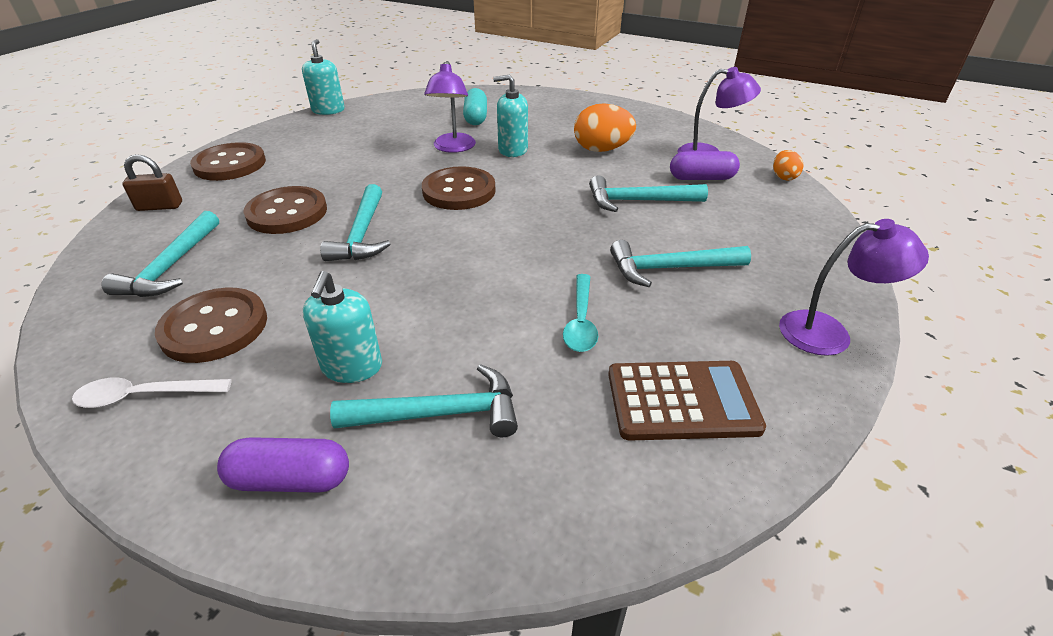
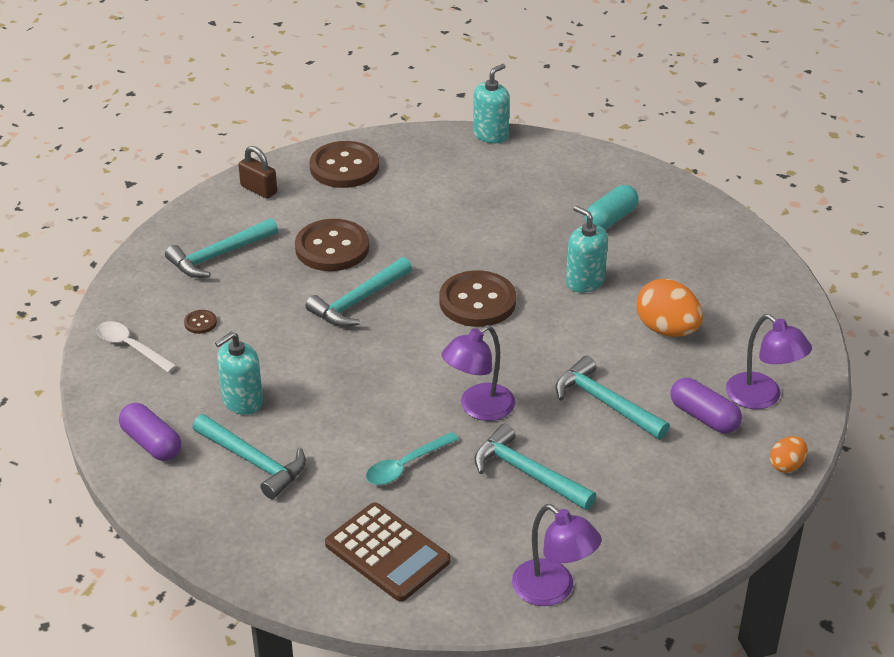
camera: 45 degrees right, 0 degrees up
brown button [155,288,267,363] -> brown button [184,310,217,334], size x0.41
purple lamp [424,61,476,153] -> purple lamp moved to [441,325,515,421]

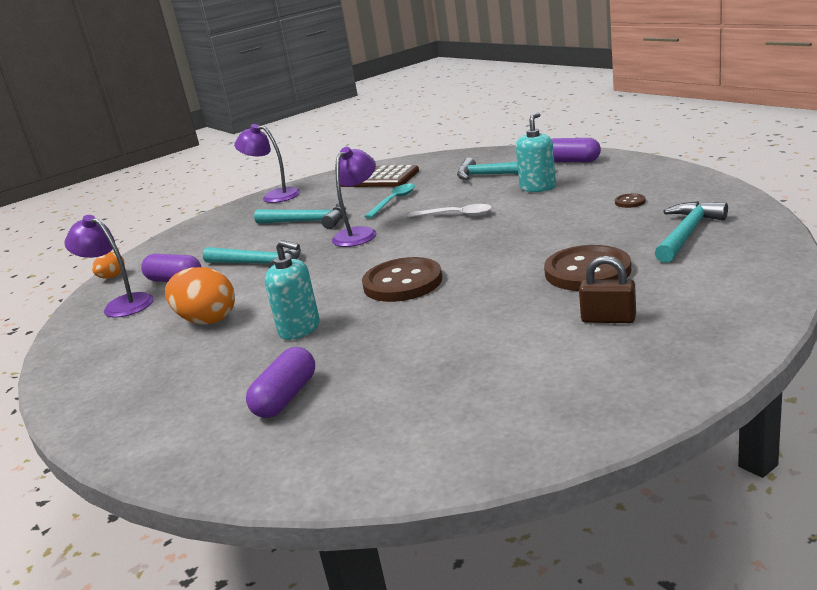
camera: 165 degrees right, 15 degrees down
white spoon [96,321,177,373] -> white spoon moved to [408,204,492,217]
brown padlock [238,146,277,199] -> brown padlock moved to [579,256,636,323]
turquoise hammer [305,257,412,327] -> none
brown button [310,141,379,188] -> none
turquoise soap dispenser [473,64,510,143] -> none
turquoise capsule [584,185,639,230] -> purple capsule [246,347,315,418]

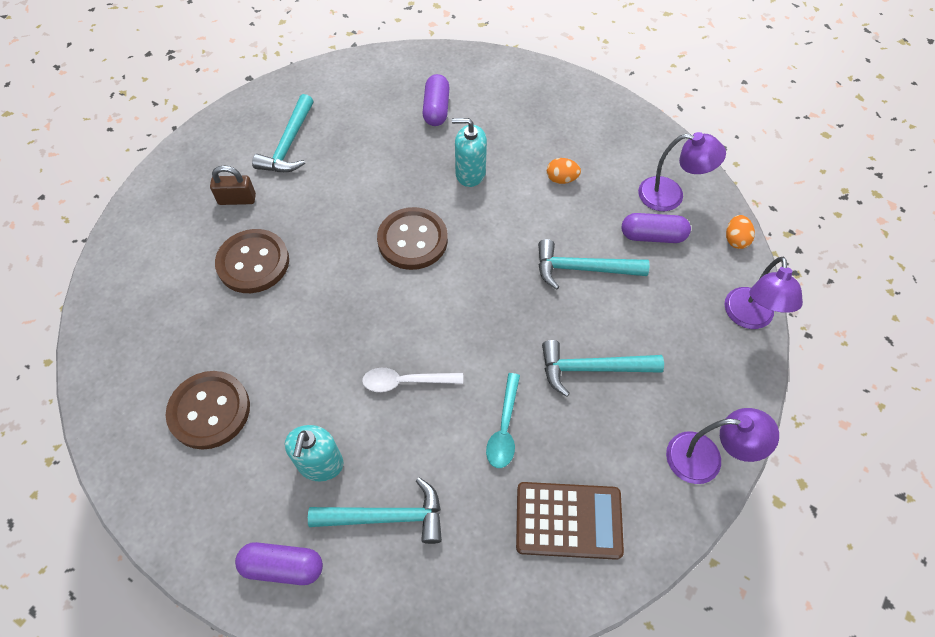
camera: 155 degrees right, 35 degrees up
orange egg [165,267,235,324] -> orange egg [547,158,581,184], size x0.54
purple lamp [332,147,377,247] -> purple lamp moved to [725,257,803,329]
brown button [615,193,646,208] -> brown button [166,371,250,450], size x2.42
turquoise hammer [655,201,728,263] -> turquoise hammer moved to [252,94,313,172]

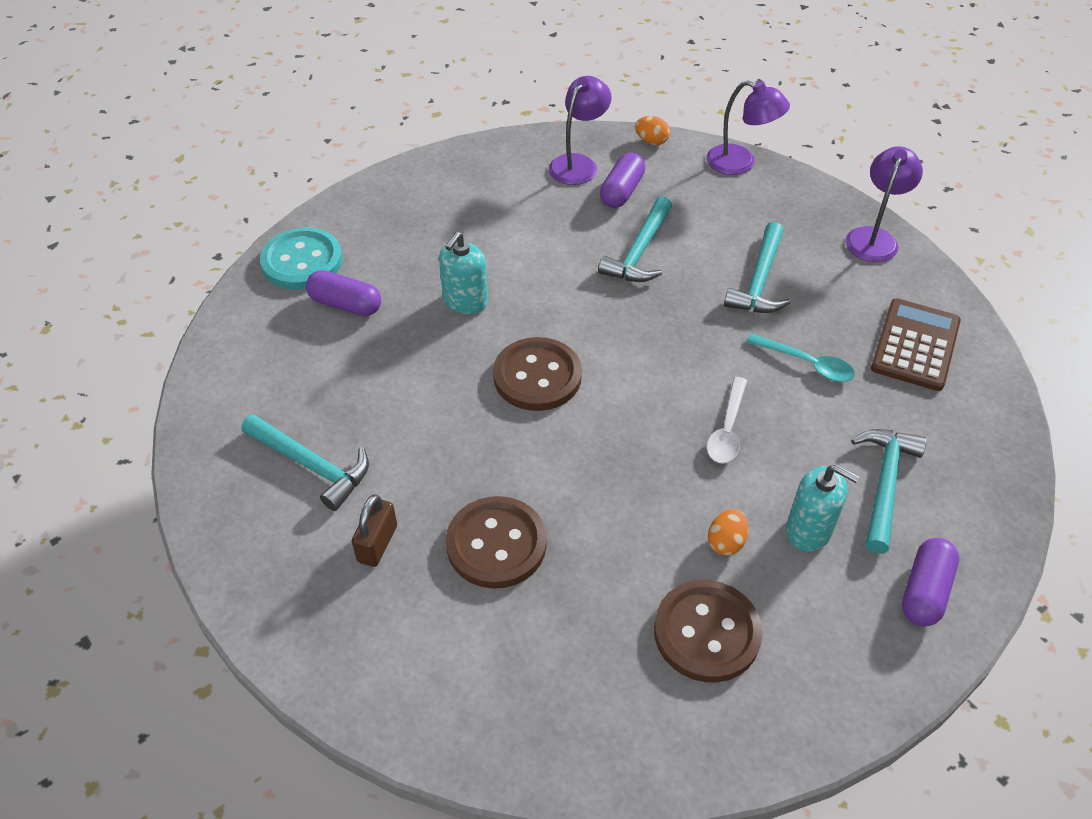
camera: 70 degrees left, 10 degrees down
orange egg [547,158,581,184] -> orange egg moved to [708,509,749,556]
none -> turquoise button [260,228,343,290]

